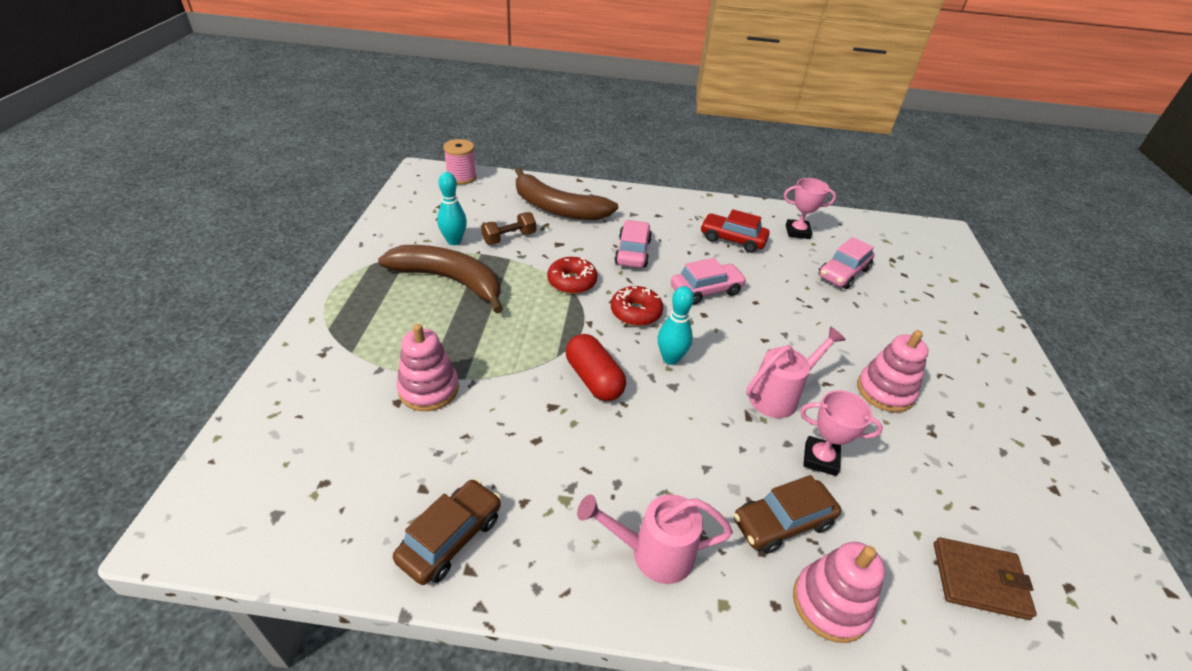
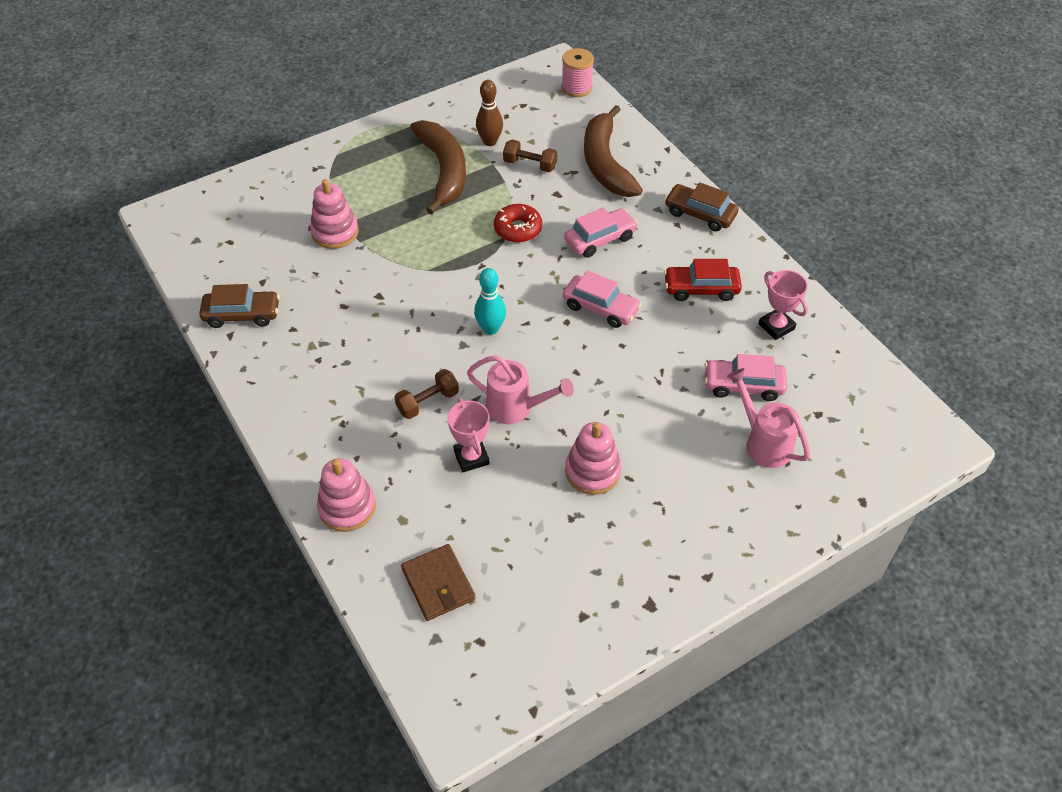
camera: 55 degrees right, 10 degrees up
turquoise bowling pin [437,172,467,245] -> brown bowling pin [476,80,503,146]
red capsule [566,334,626,401] -> none
pink watering can [577,494,733,584] -> pink watering can moved to [727,368,810,468]
red donut [611,286,663,326] -> none
red car [700,209,770,253] -> red car turned 75 degrees counterclockwise [664,259,742,301]
brown car [734,475,841,554] -> brown car moved to [664,183,738,231]
none -> brown dumbbell [395,369,459,419]

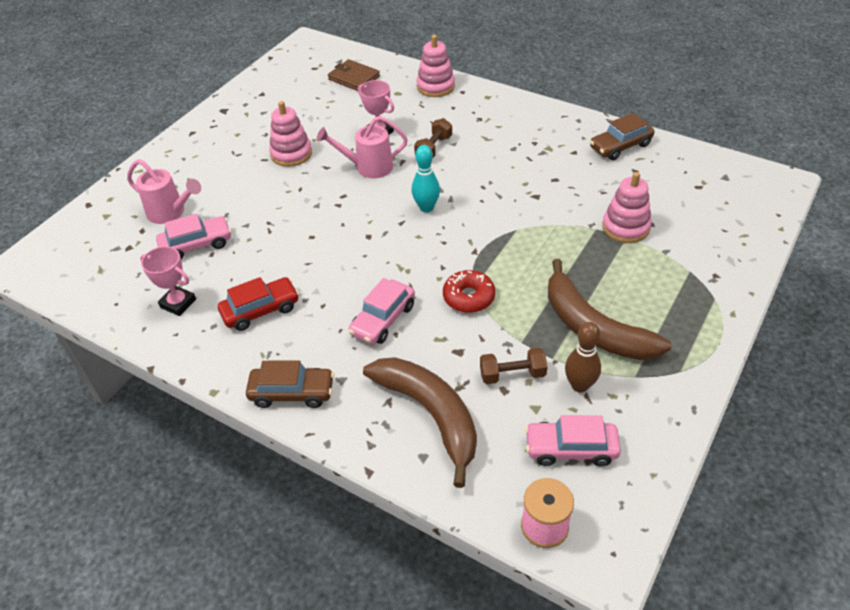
camera: 155 degrees right, 5 degrees down
pink car [563,270,642,328] -> pink car moved to [525,415,621,466]

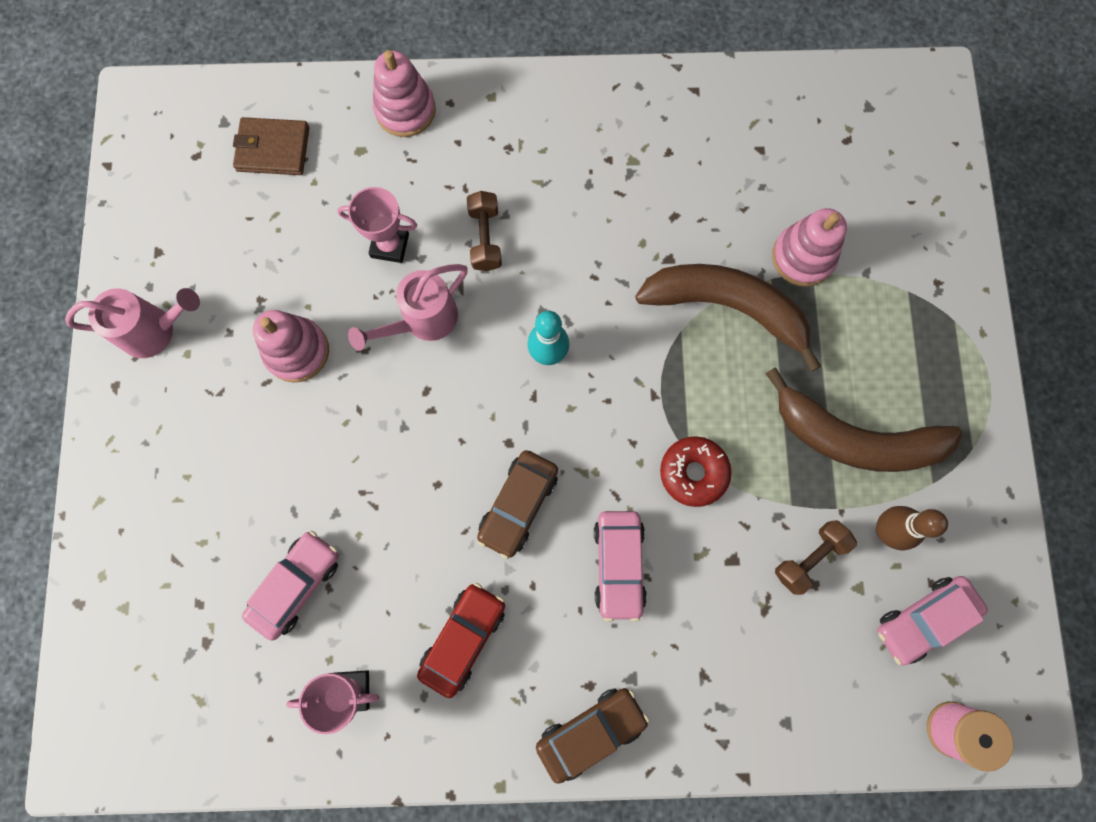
camera: 35 degrees left, 30 degrees up
pink watering can [127,159,201,224] -> pink watering can moved to [65,288,200,358]
brown banana [363,357,477,488] -> brown banana moved to [635,264,821,372]
brown car [590,113,654,160] -> brown car moved to [477,450,558,559]

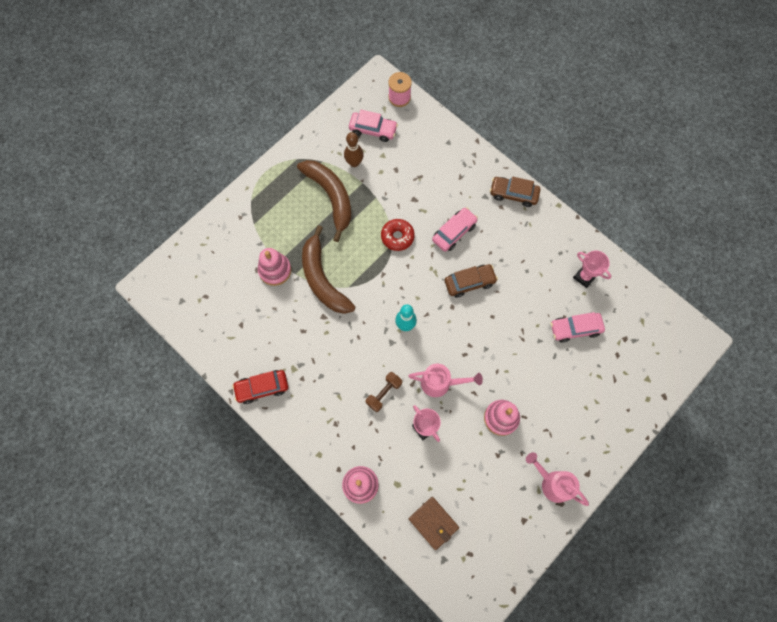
camera: 135 degrees left, 5 degrees down
red car [417,583,505,698] -> red car moved to [232,370,288,404]
brown dumbbell [775,520,857,595] -> none

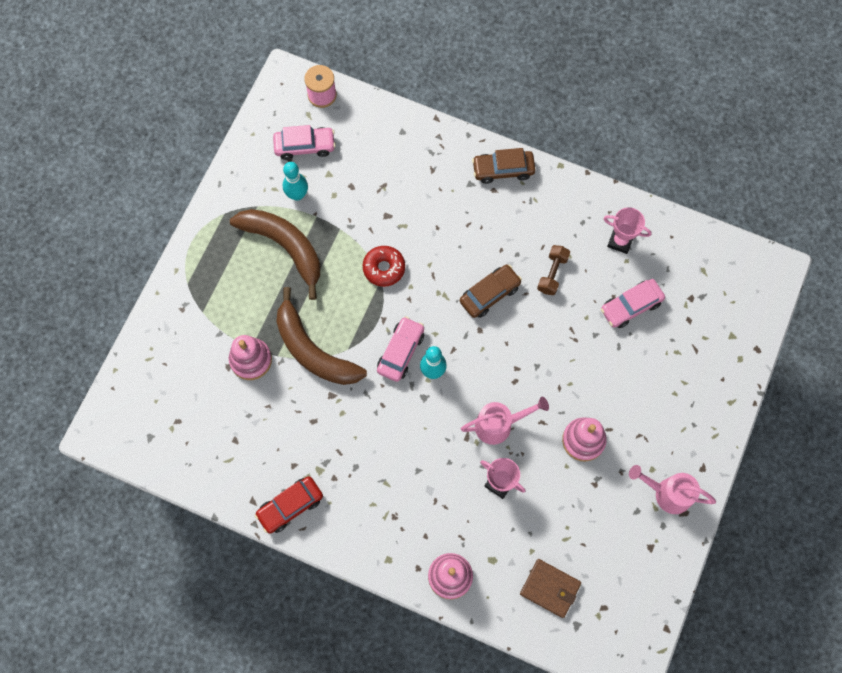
camera: 20 degrees left, 0 degrees up
brown bowling pin [344,132,364,167] -> turquoise bowling pin [283,162,308,201]
brown dumbbell [366,372,402,412] -> brown dumbbell moved to [537,245,570,295]
pink car [432,207,478,252] -> pink car moved to [377,316,424,382]

